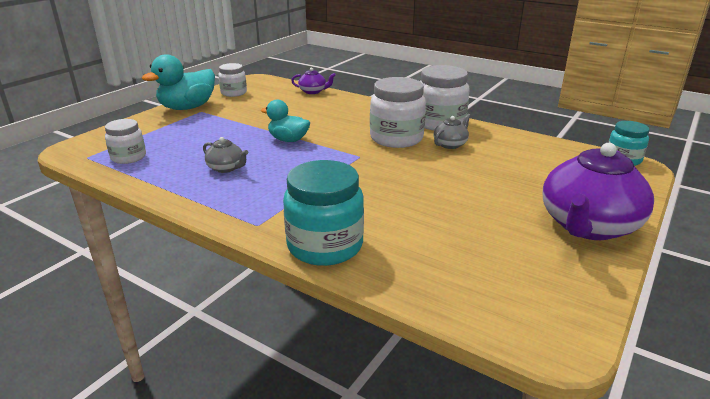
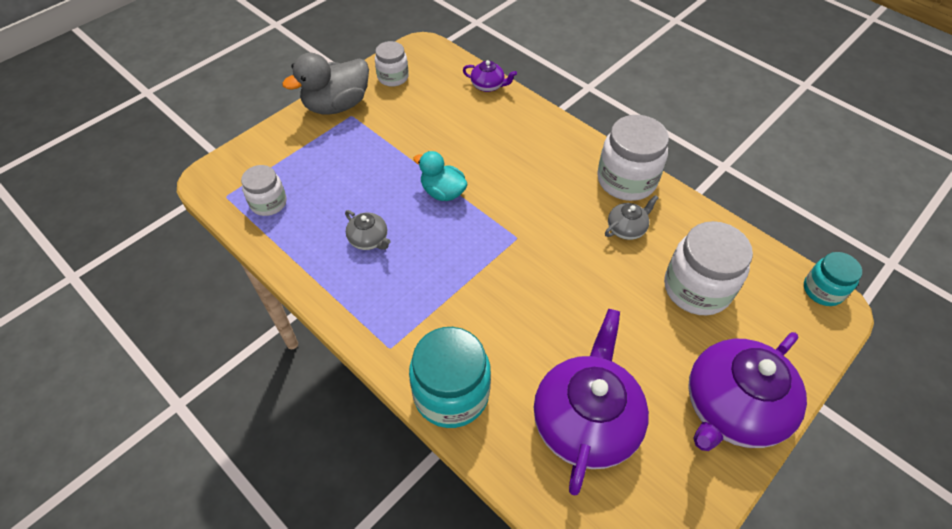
camera: 10 degrees right, 25 degrees up
turquoise duck [142,54,215,110] -> grey duck [282,53,369,115]
white jar [370,77,426,148] -> white jar moved to [664,221,753,315]
none -> purple teapot [534,309,649,495]

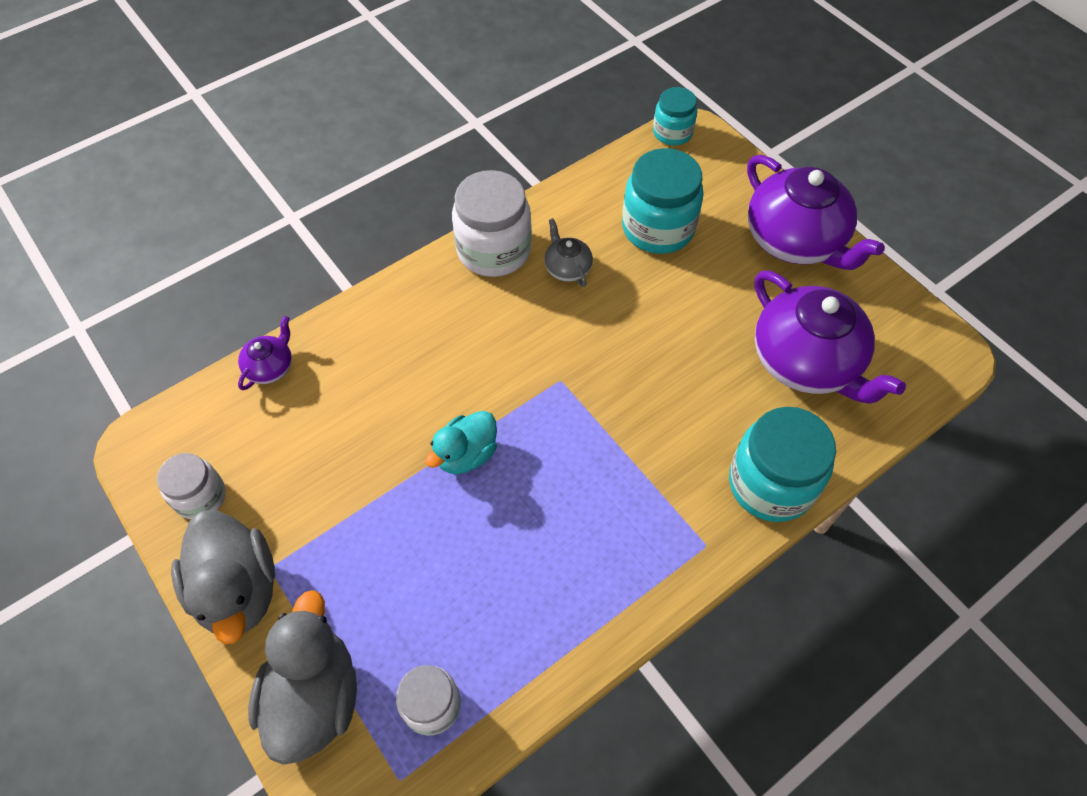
camera: 80 degrees left, 5 degrees up
grey teapot [345,210,391,250] -> none
purple teapot [534,309,649,495] -> purple teapot turned 150 degrees counterclockwise [755,271,906,404]
white jar [664,221,753,315] -> turquoise jar [622,148,704,254]
none -> grey duck [248,590,357,765]

